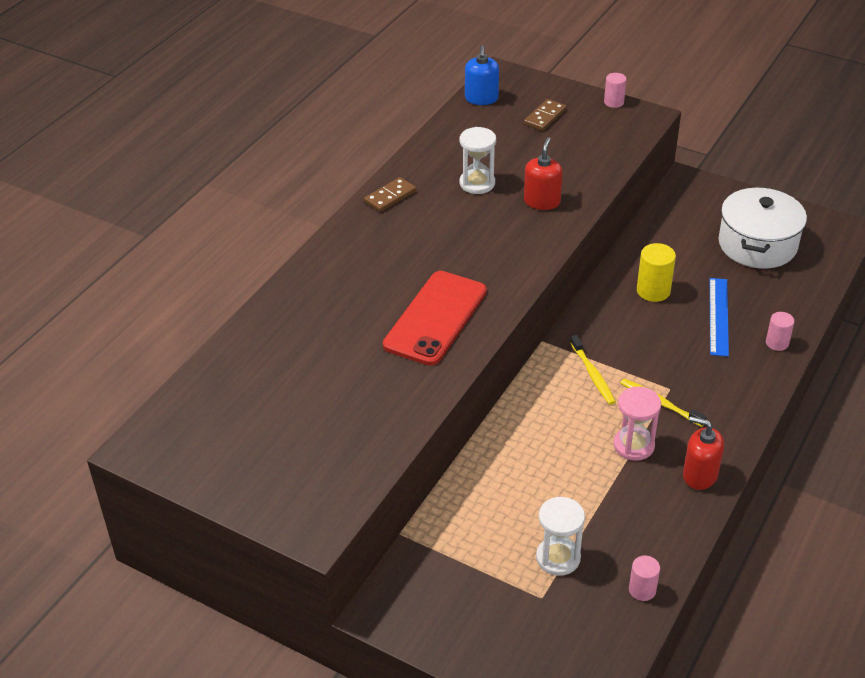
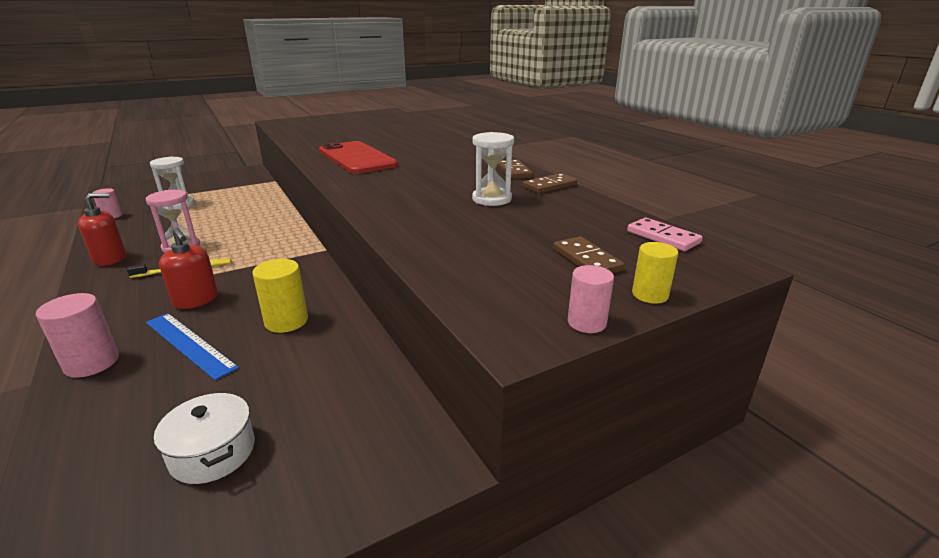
camera: 120 degrees right, 15 degrees down
blue soap dispenser [465,45,499,105] -> pink domino [627,218,703,251]
red soap dispenser [524,137,563,210] -> red soap dispenser moved to [159,228,218,309]
yellow toothbrush [570,335,616,405] -> none
white pot [719,187,807,269] -> white pot [154,393,255,484], size x0.56
pink cylinder [766,312,794,351] -> pink cylinder [36,293,119,378], size x1.54
none -> brown domino [523,173,577,193]
none -> yellow cylinder [632,242,678,304]

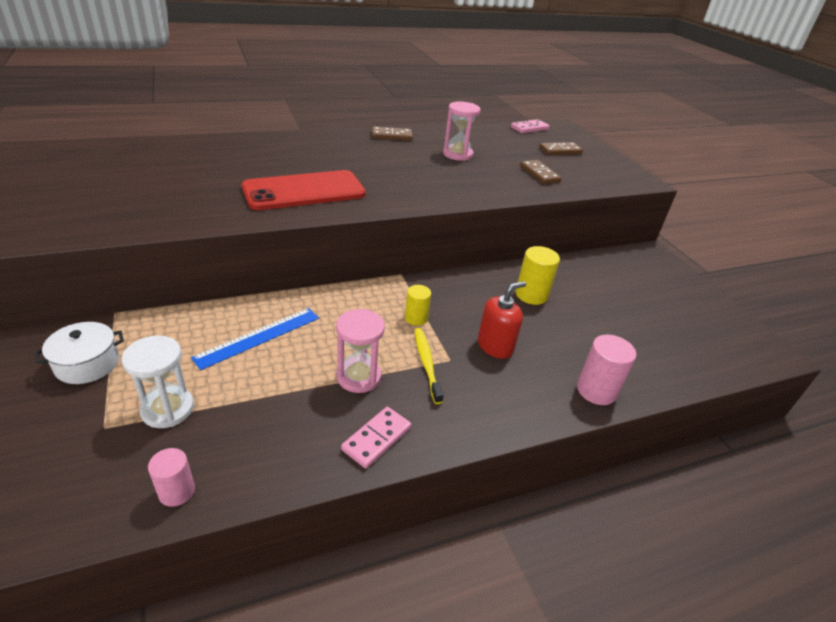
camera: 85 degrees left, 10 degrees up
red soap dispenser [78,193,126,266] -> pink domino [341,407,411,469]
blue ruler [146,313,239,380] -> blue ruler moved to [191,308,319,370]
white pot [154,393,255,484] -> white pot moved to [35,322,124,384]
white hourglass [472,132,514,206] -> pink hourglass [443,102,481,161]
brown domino [523,173,577,193] -> brown domino moved to [520,160,561,184]
pink cylinder [568,265,614,333] -> none
yellow cylinder [632,242,678,304] -> yellow cylinder moved to [405,285,431,326]

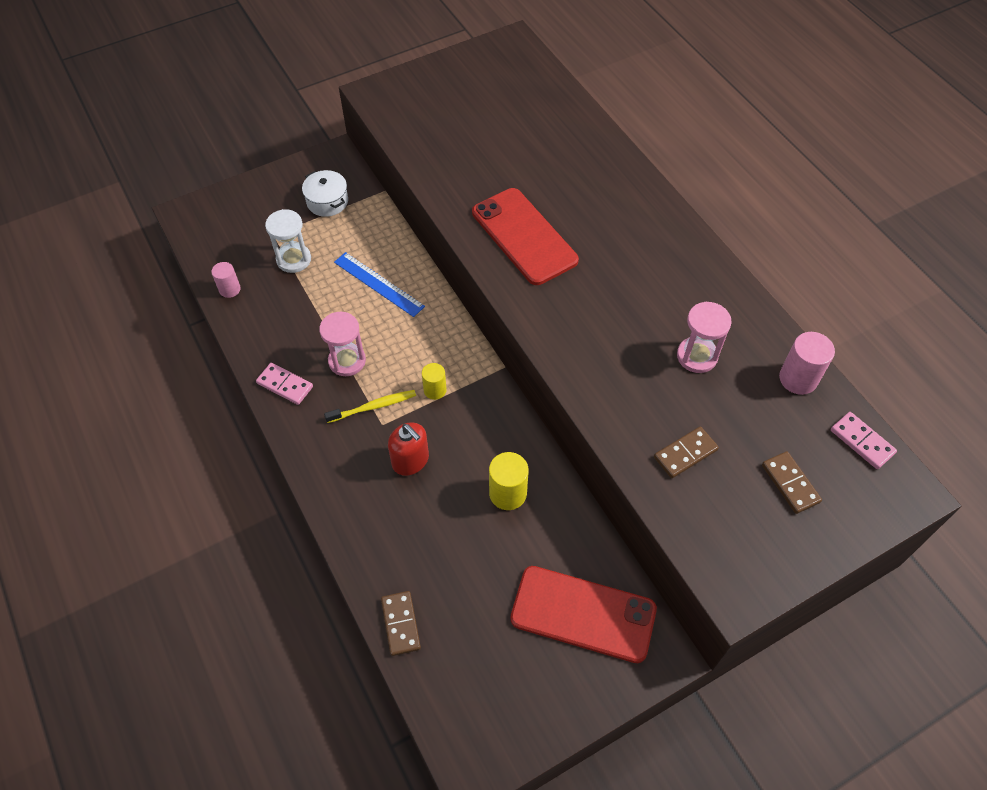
camera: 85 degrees right, 20 degrees up
brown domino [372,126,413,141] -> brown domino moved to [381,591,421,656]
pink cylinder [577,334,636,405] -> pink cylinder moved to [779,332,835,395]
none -> red phone [510,566,657,663]

